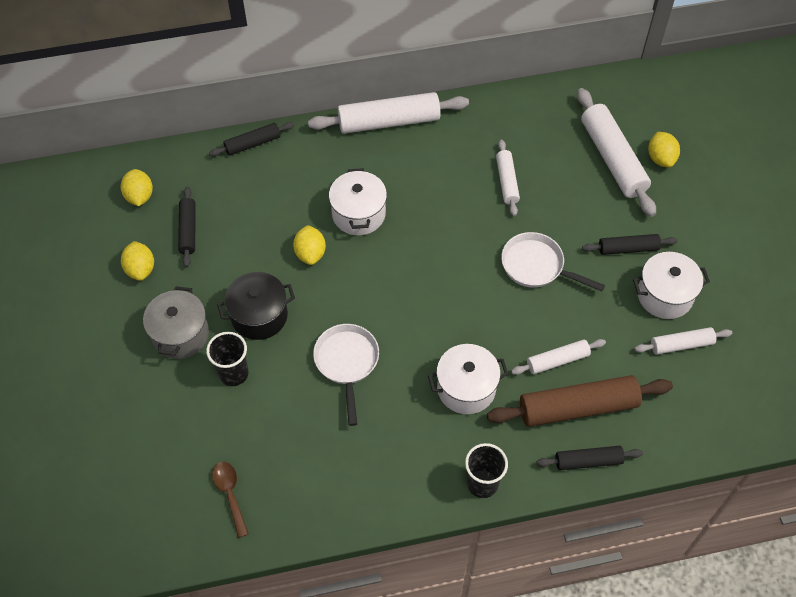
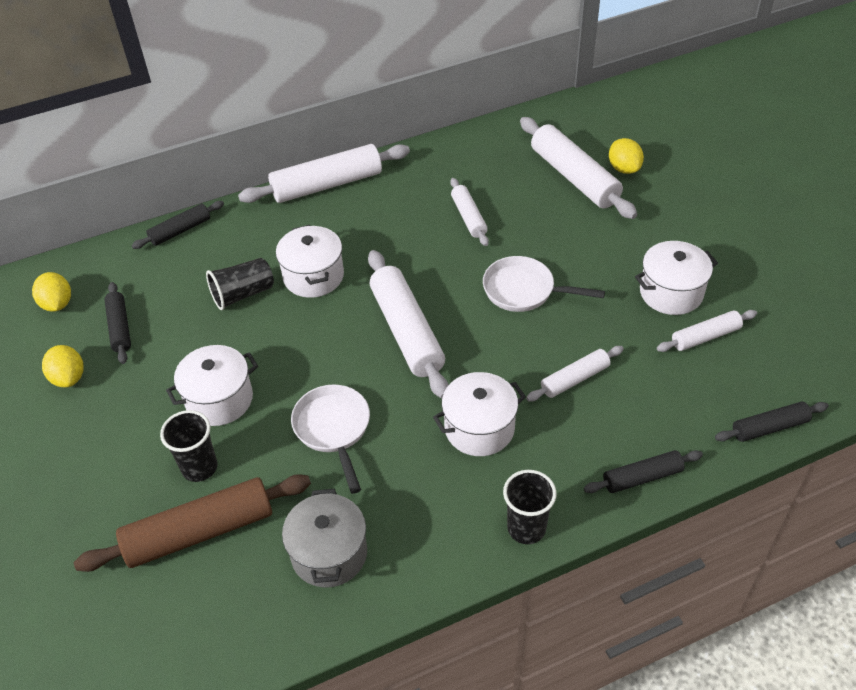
camera: 10 degrees left, 10 degrees down
grey pot [143,286,209,359] -> grey pot moved to [282,489,367,587]
brown spoon [212,461,249,538] -> none
black pot [217,272,295,340] -> white pot [166,345,258,426]
yellow lemon [293,225,326,265] -> none
brown rolling pin [487,375,673,427] -> brown rolling pin moved to [74,474,311,572]
black rolling pin [582,234,678,255] -> black rolling pin moved to [715,402,829,442]
none -> black cup [206,258,274,310]
none -> white rolling pin [368,250,449,399]

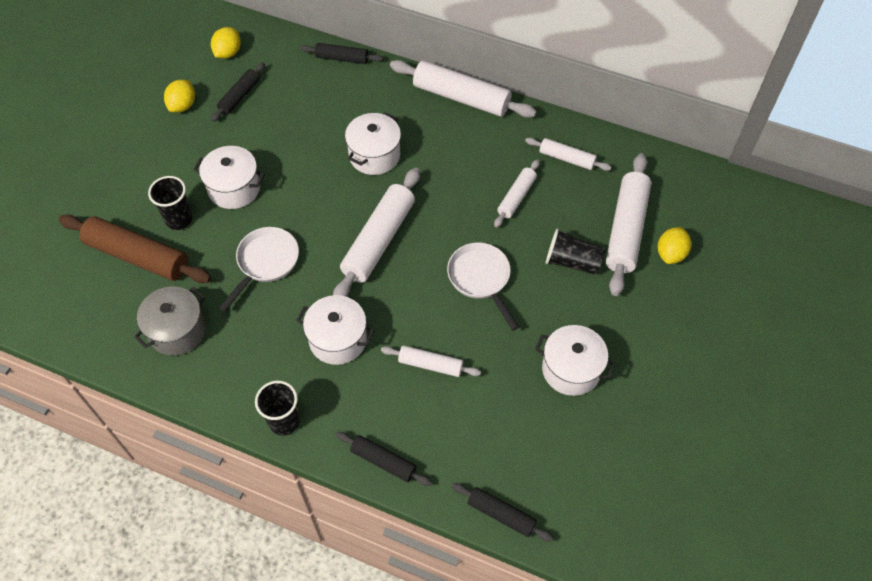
camera: 45 degrees right, 10 degrees up
black cup [206,258,274,310] -> black cup moved to [546,229,605,274]
white rolling pin [657,310,757,352] -> white rolling pin moved to [525,137,611,171]

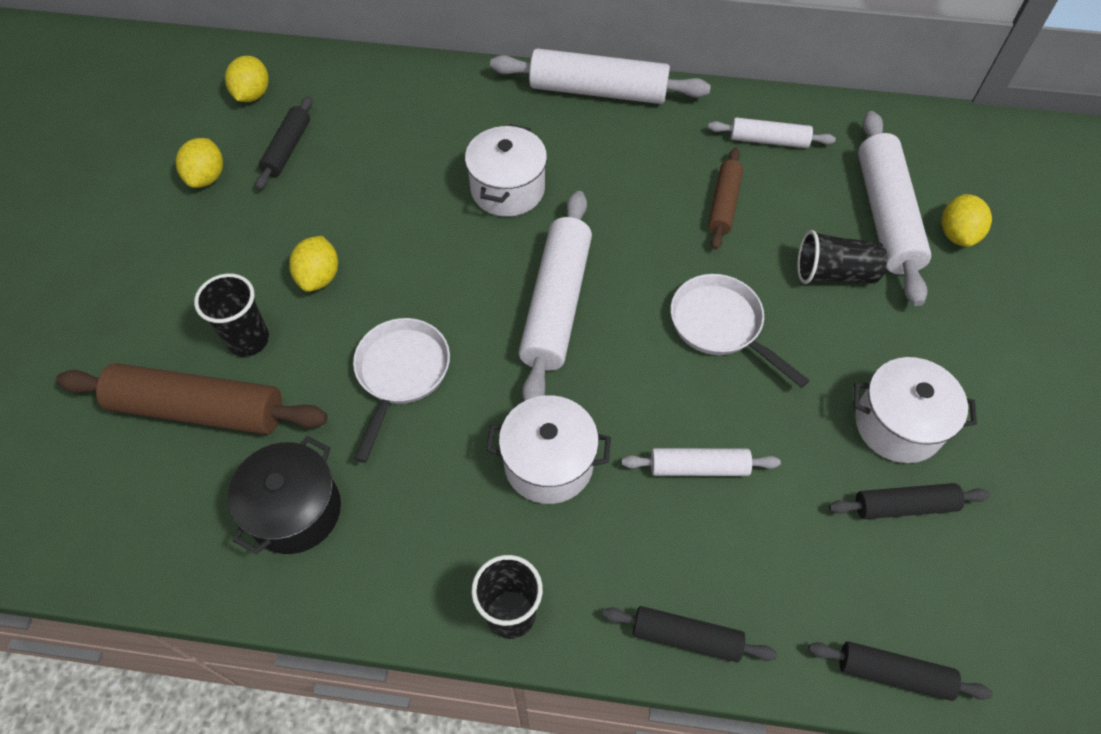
camera: 15 degrees left, 0 degrees up
grey pot [134,286,206,356] -> black pot [228,436,341,554]
white pot [193,146,265,209] -> yellow lemon [289,236,338,292]
black rolling pin [300,43,383,64] -> black rolling pin moved to [829,483,990,519]
white rolling pin [494,159,539,227] -> brown rolling pin [708,148,743,250]

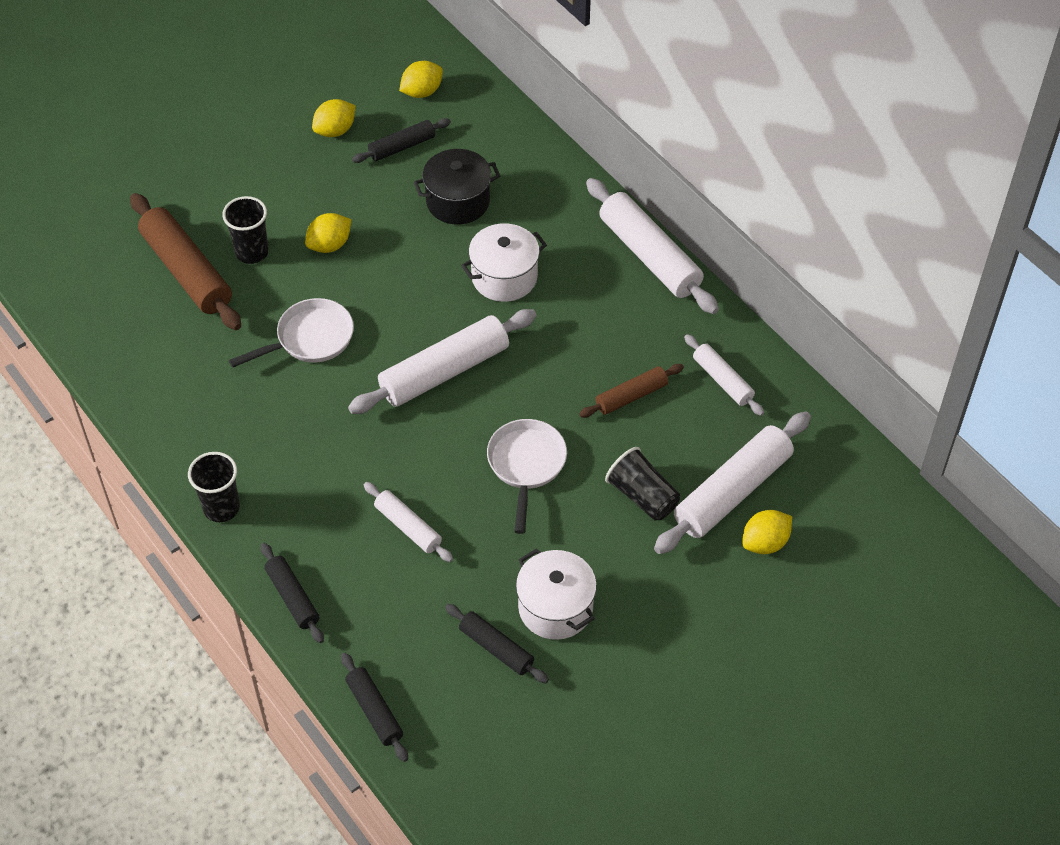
camera: 45 degrees right, 5 degrees down
black pot [228,436,341,554] -> black pot moved to [414,149,500,224]
white pot [486,395,611,504] -> none

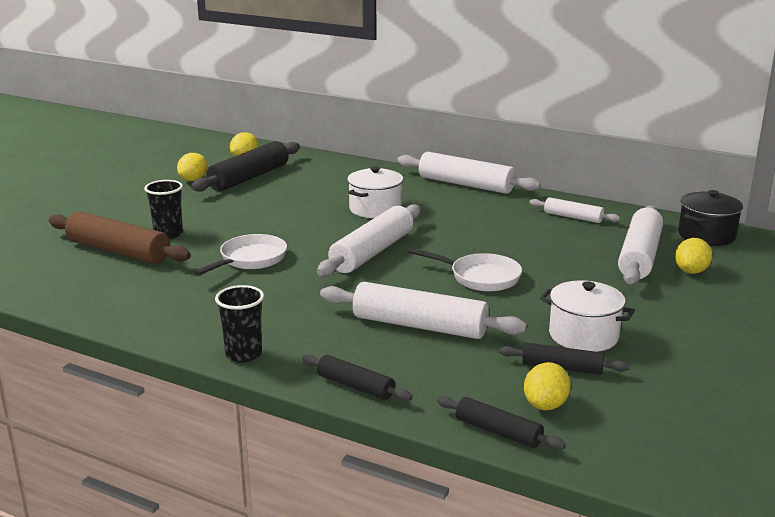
camera: 25 degrees left, 30 degrees down
yellow lemon [305,213,351,253] -> yellow lemon moved to [524,362,571,410]
black rolling pin [352,118,451,163] -> black rolling pin [191,141,300,192], size x1.81
white rolling pin [364,482,453,562] -> white rolling pin [320,282,527,339], size x1.81
black pot [414,149,500,224] -> black pot moved to [678,190,743,246]
white pan [487,419,567,534] -> white pan turned 135 degrees clockwise [408,247,522,292]
brown rolling pin [579,364,684,418] -> none
black cup [605,447,680,521] -> none

